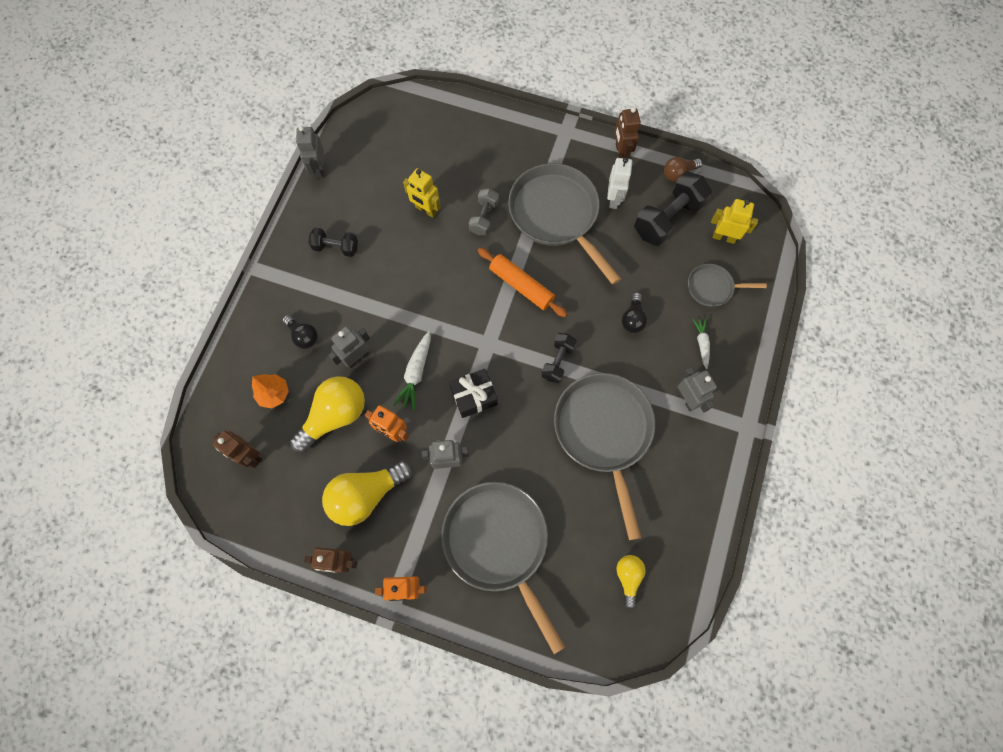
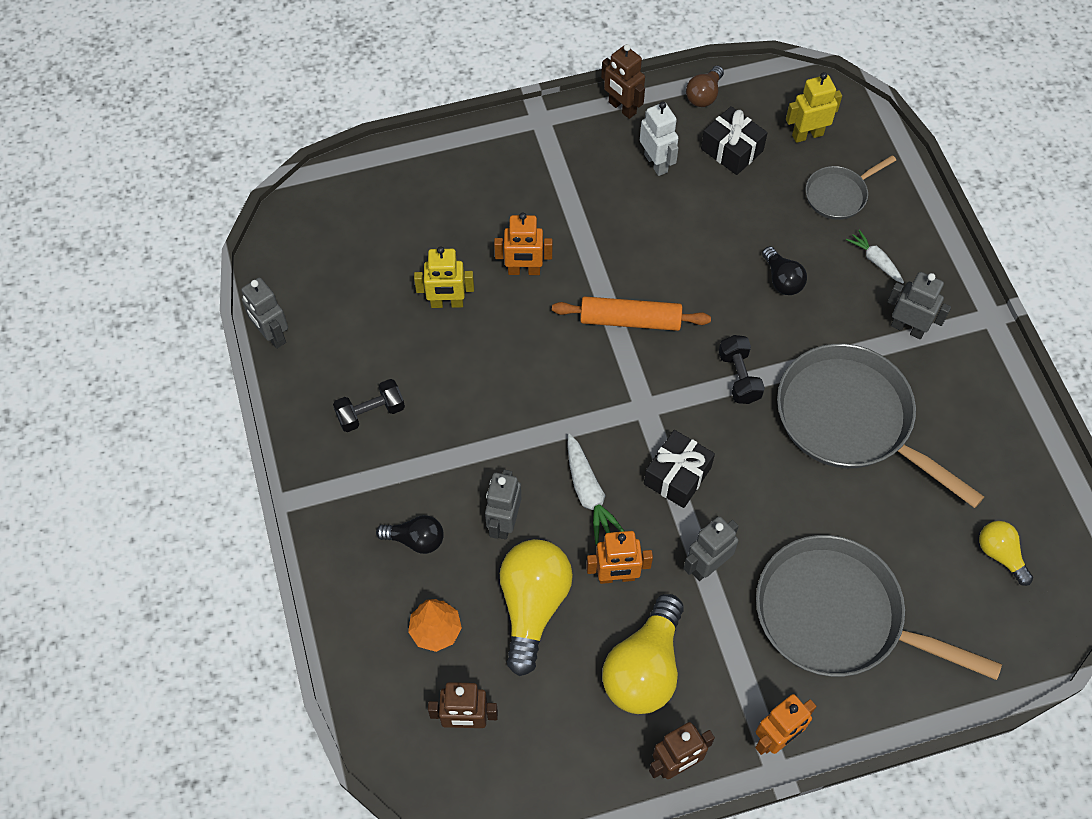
camera: 35 degrees left, 10 degrees down
grey dumbbell [469,188,499,235] -> orange robot [494,213,552,275]
grey pan [508,163,621,285] -> none
black dumbbell [634,171,712,246] -> black gift [701,106,768,175]

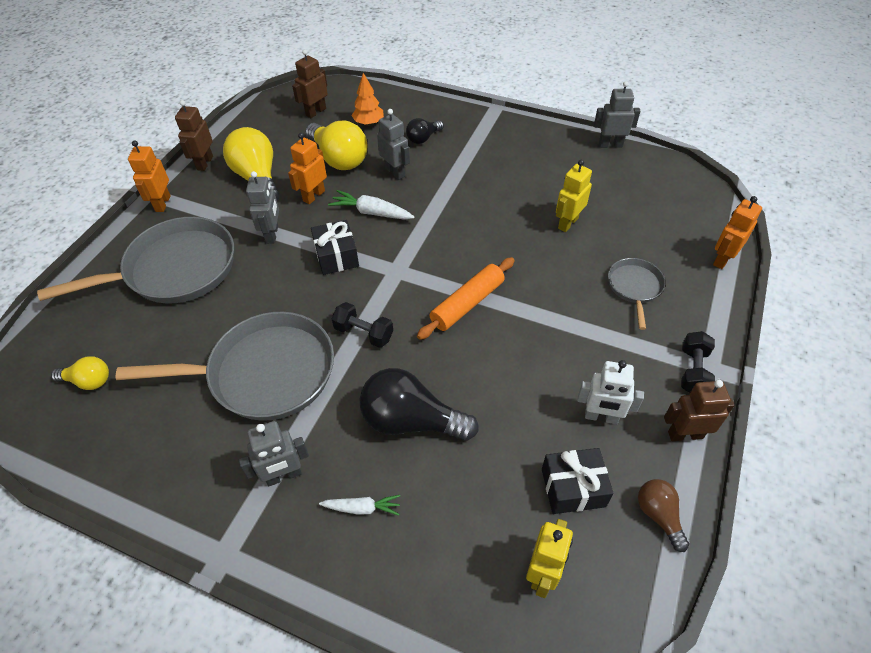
camera: 130 degrees right, 10 degrees down
black dumbbell [333,379,405,432] -> black dumbbell moved to [681,331,715,393]
orange robot [494,213,552,275] -> orange robot moved to [713,196,762,269]
black light bulb [762,246,807,295] -> black light bulb [359,368,479,441], size x1.85
grey pan [806,155,896,220] -> grey pan moved to [608,258,665,330]

